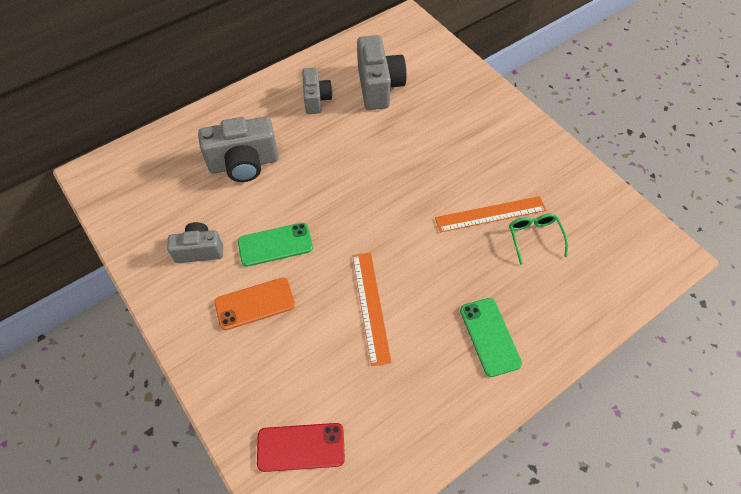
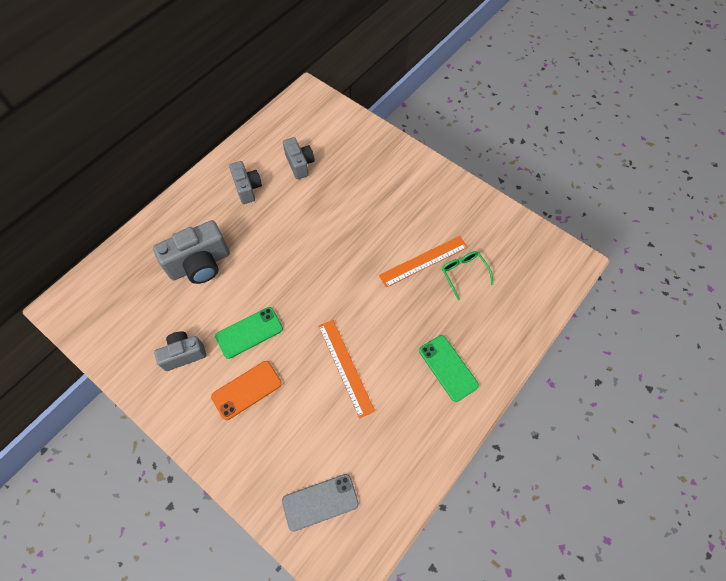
camera: 15 degrees left, 5 degrees up
red phone [257,423,345,472] -> grey phone [282,474,359,532]
grey camera [357,35,407,110] -> grey camera [283,137,315,179], size x0.62

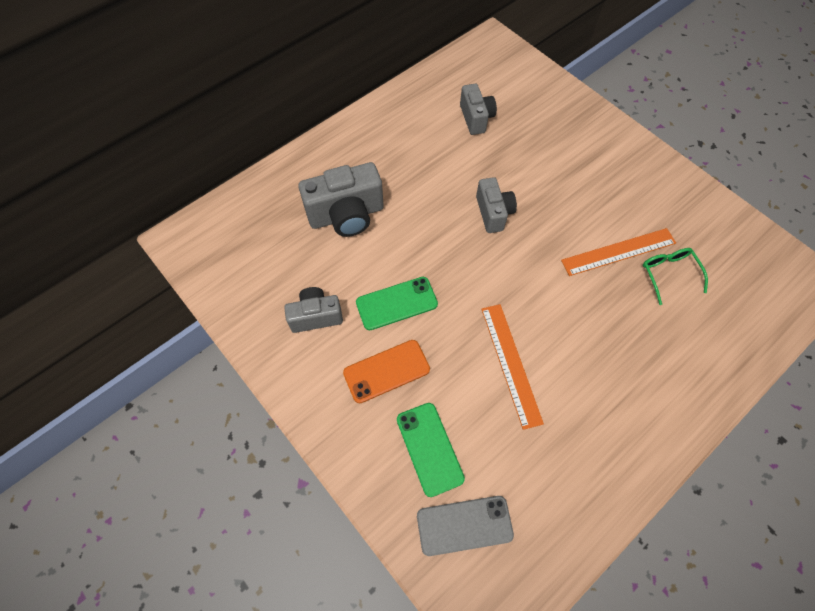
camera: 10 degrees right, 0 degrees up
grey camera [229,161,262,204] -> grey camera moved to [476,177,517,233]
green phone [419,335,479,402] -> green phone moved to [397,403,465,497]

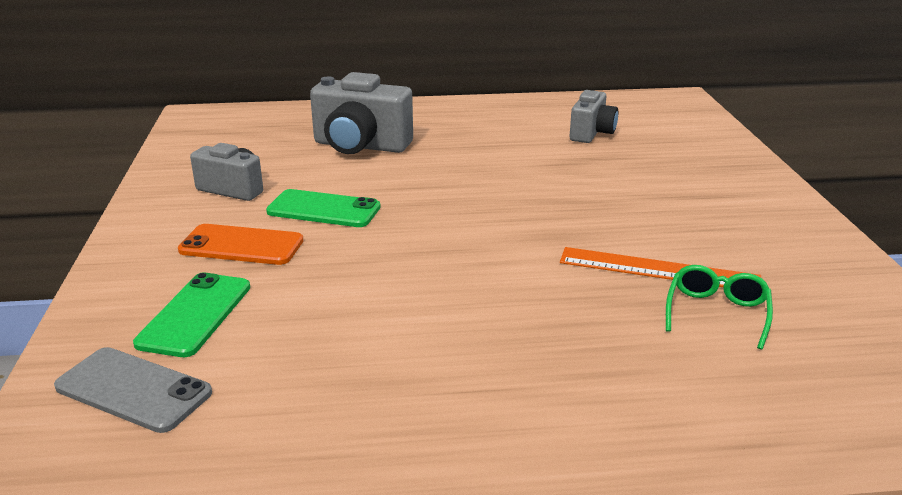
camera: 35 degrees right, 35 degrees down
grey camera [476,177,517,233] -> none
orange ruler [481,304,544,430] -> none

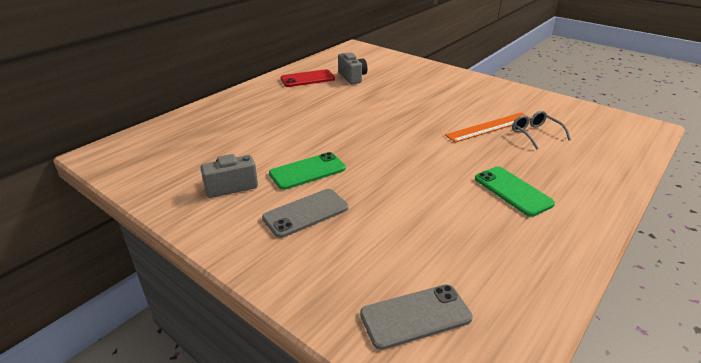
camera: 45 degrees left, 5 degrees up
green phone [133,272,250,357] -> green phone moved to [475,166,555,217]
orange phone [178,224,304,265] -> grey phone [262,189,348,238]
grey camera [310,72,413,154] -> none
green glasses [666,265,773,350] -> grey glasses [512,111,571,150]
none -> red phone [280,69,335,87]

